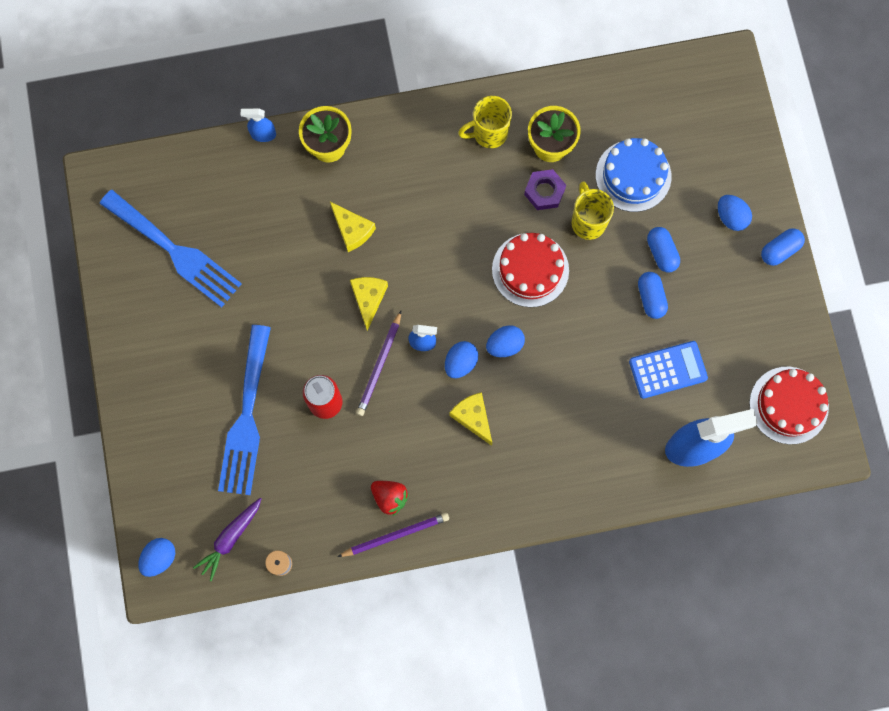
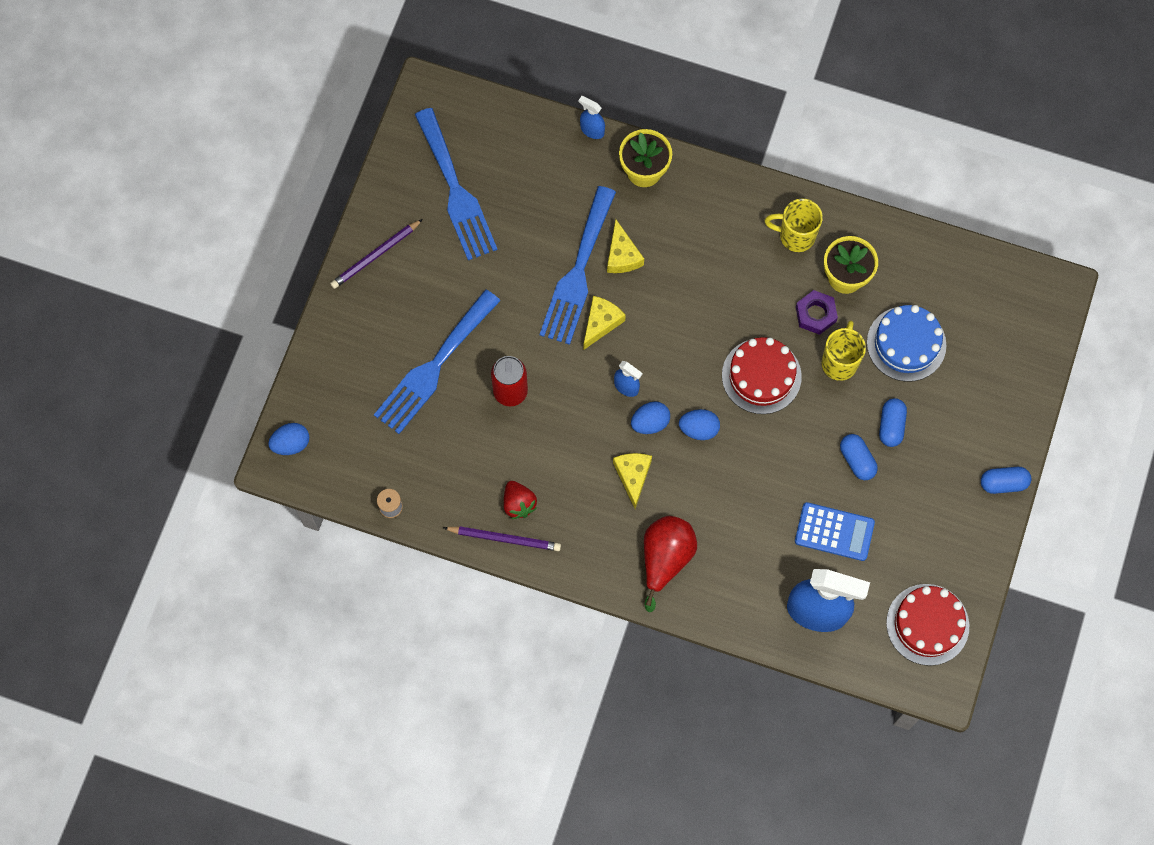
camera: 30 degrees right, 5 degrees down
purple carrot [193,498,261,581] -> none
purple pencil [356,311,401,416] -> purple pencil moved to [330,219,423,289]
blue capsule [638,272,668,319] -> blue capsule turned 45 degrees counterclockwise [840,434,878,480]
blue egg [718,195,752,231] -> none
none -> blue fork [539,186,616,345]
none -> red pear [644,516,697,612]

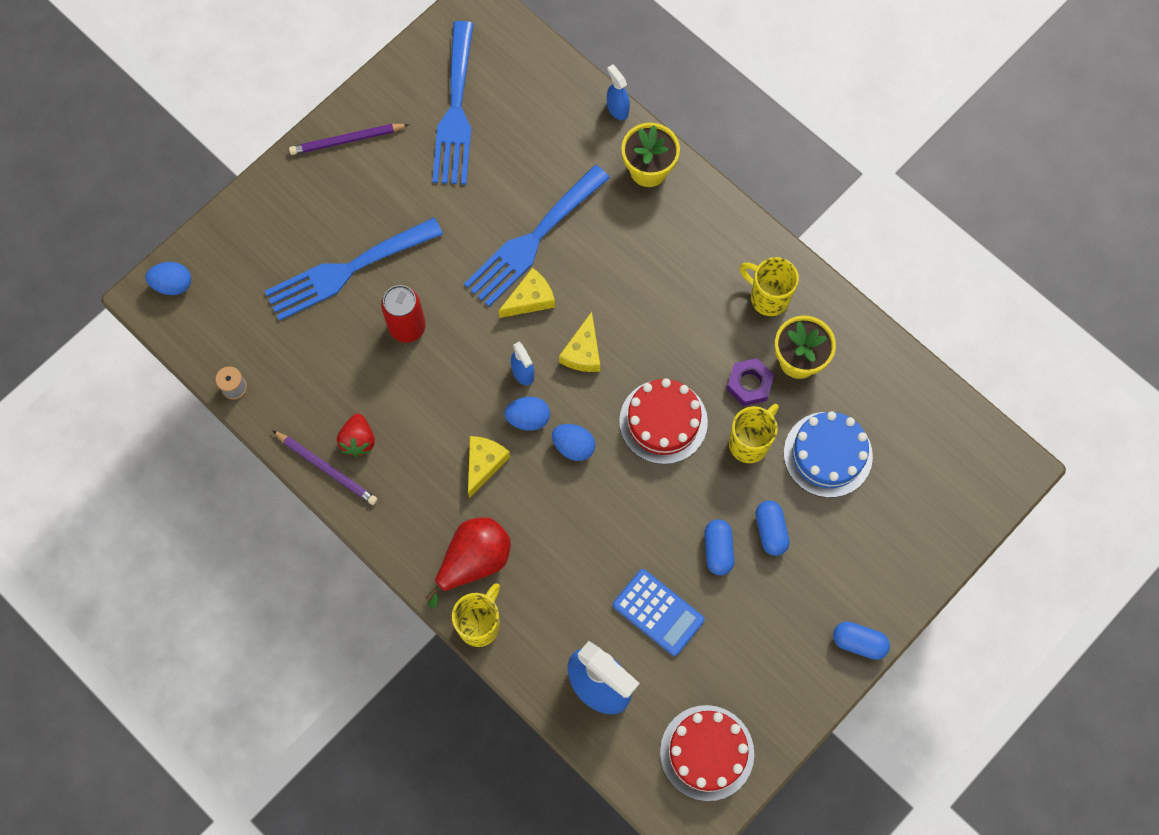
camera: 25 degrees right, 0 degrees up
yellow cheese [607,219,644,273] -> yellow cheese moved to [559,312,600,372]
blue capsule [879,398,907,447] -> blue capsule turned 45 degrees counterclockwise [755,500,790,556]
none -> yellow mug [452,583,500,647]

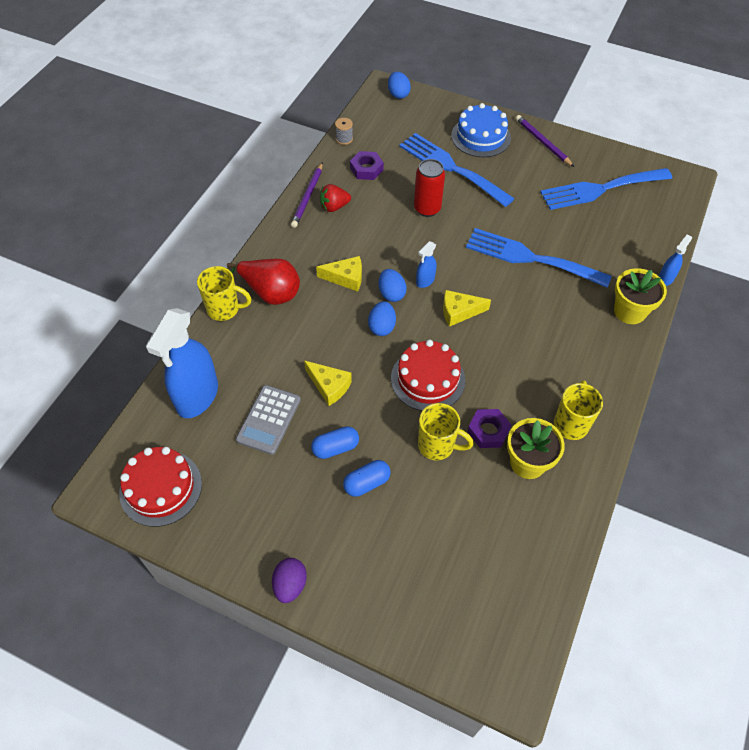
camera: 70 degrees right, 15 degrees down
yellow cheese [499,268,555,318] -> yellow cheese moved to [304,361,352,406]
blue calculator [613,569,705,656] -> grey calculator [236,385,301,455]
blue cake [784,411,873,498] -> blue cake moved to [451,103,511,157]
blue capsule [833,621,890,660] -> purple egg [272,558,307,603]
none -> purple nut [350,151,384,180]

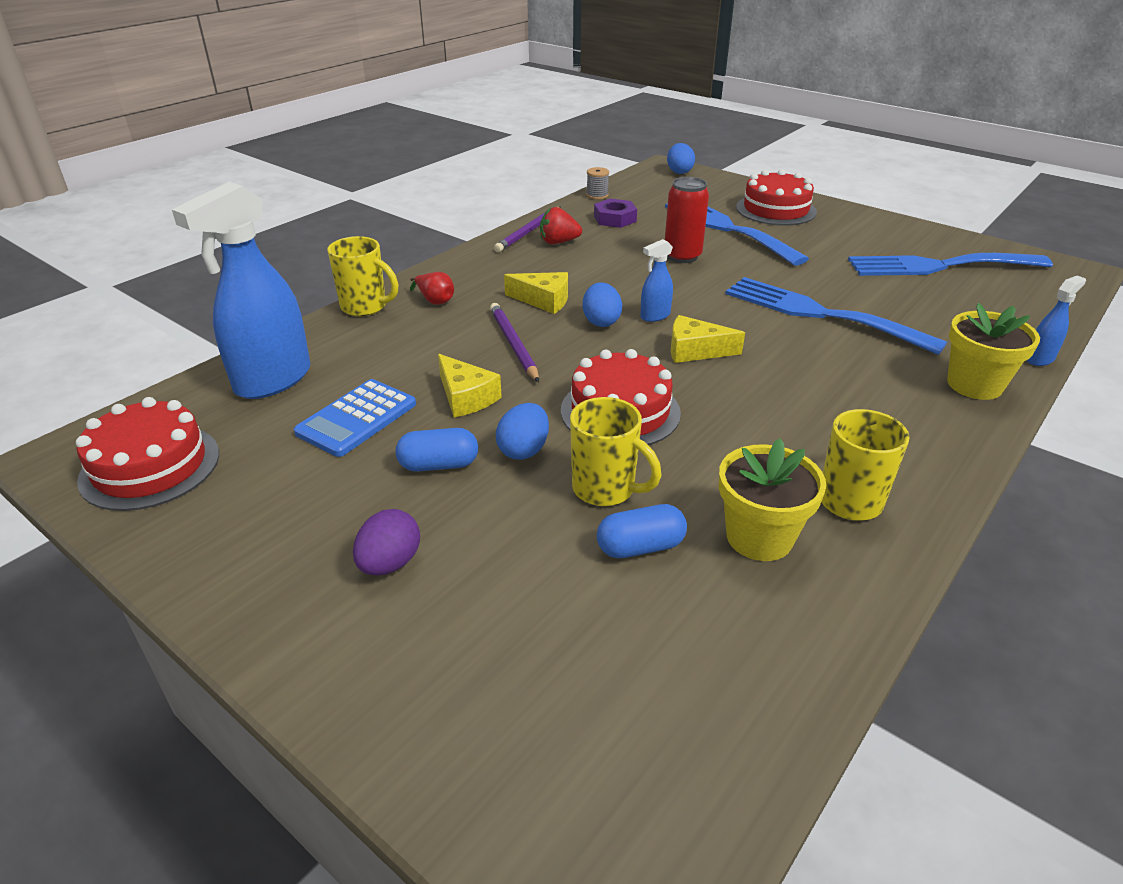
camera: 15 degrees right, 20 degrees down
red pear [227,259,300,305] -> red pear [410,272,454,305], size x0.51
grey calculator [236,385,301,455] -> blue calculator [294,379,416,457]
purple egg [272,558,307,603] -> purple egg moved to [353,509,420,576]
blue capsule [343,460,391,497] -> blue capsule moved to [597,504,687,558]
blue egg [368,301,396,336] -> blue egg moved to [496,403,549,460]
blue cake [451,103,511,157] -> red cake [736,169,817,226]
purple nut [467,409,511,448] -> none
purple pencil [516,115,574,167] -> purple pencil moved to [490,303,539,382]

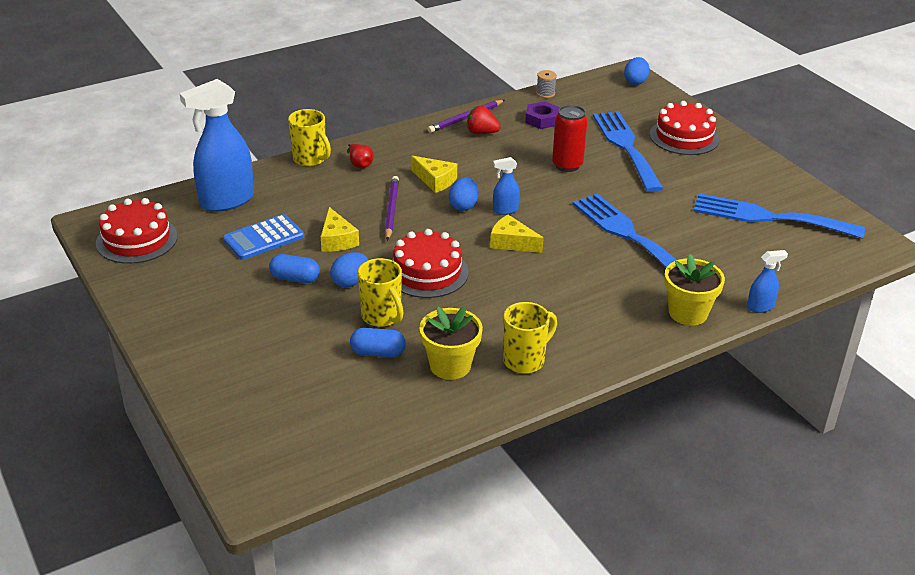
camera: 20 degrees right, 0 degrees up
purple egg [353,509,420,576] -> none

